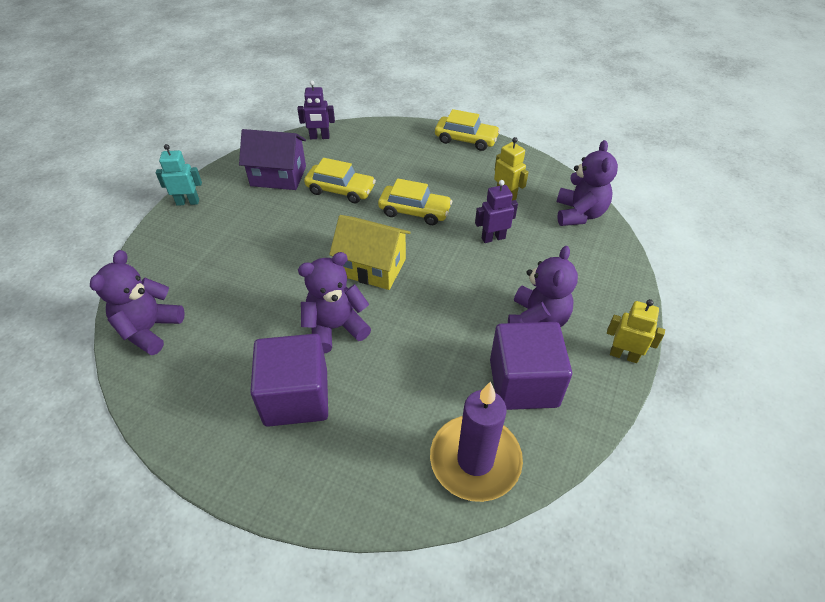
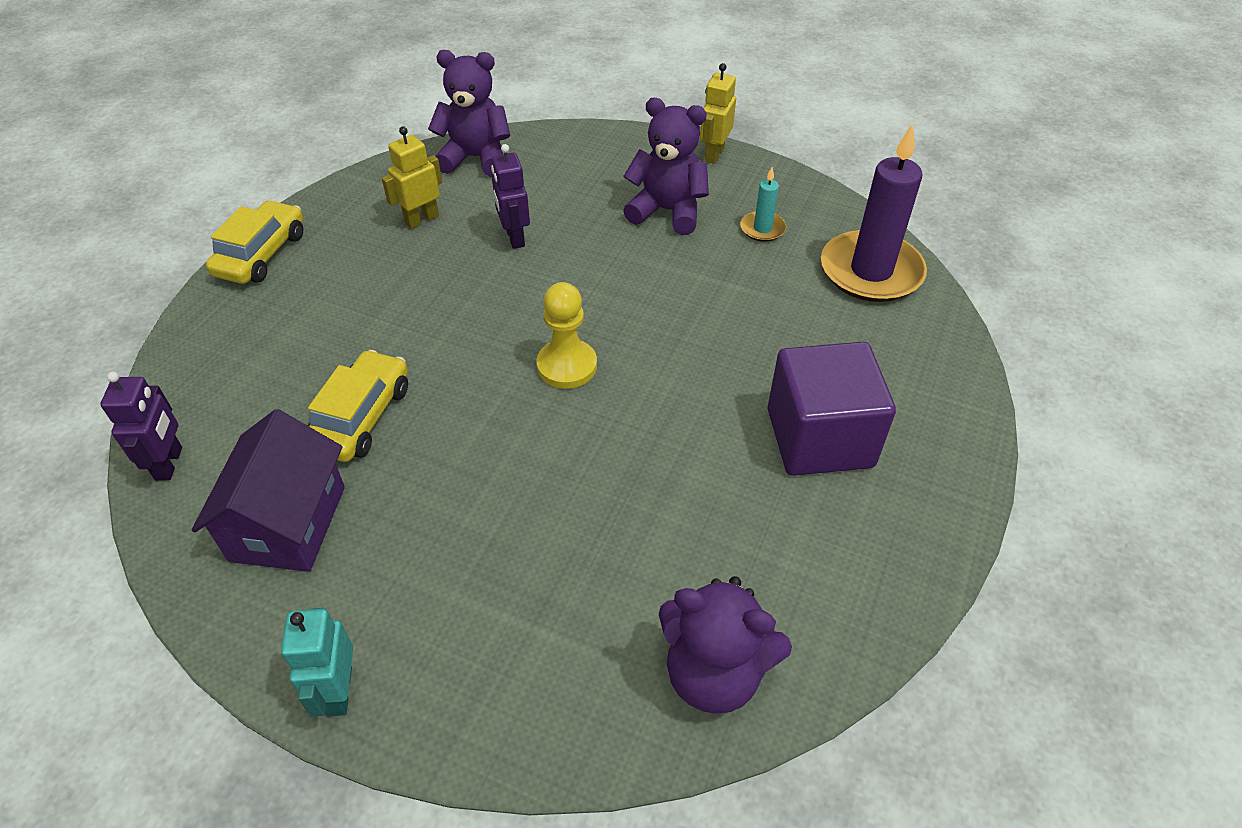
camera: 90 degrees left, 0 degrees up
purple teddy bear [298,252,371,353] -> none
yellow house [329,215,411,290] -> yellow pawn [537,282,597,389]
yellow car [378,178,452,225] -> none
purple cube [490,322,572,410] -> turquoise candle [740,167,786,242]

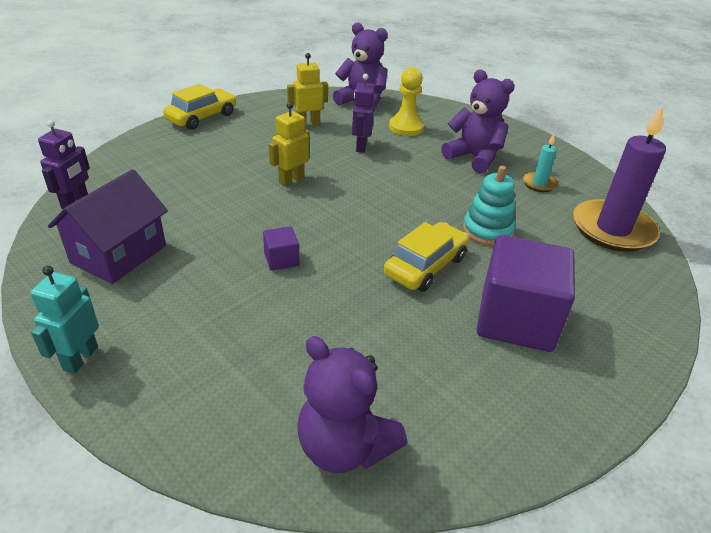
camera: 20 degrees right, 10 degrees down
yellow car [308,350,408,462] -> yellow car moved to [384,222,469,292]
yellow pawn [537,282,597,389] -> yellow pawn moved to [389,67,424,136]
yellow robot [700,63,736,164] -> yellow robot moved to [269,102,309,186]
none -> purple cube [263,226,299,271]
none -> turquoise stacking toy [463,166,516,246]

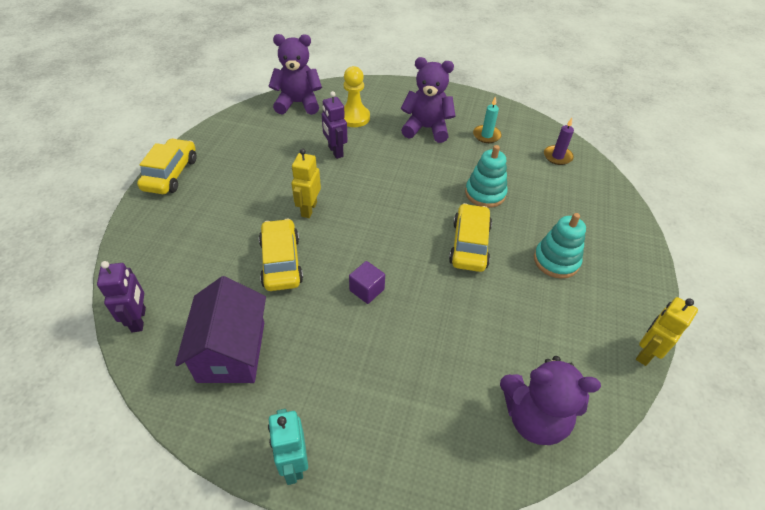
camera: 30 degrees left, 10 degrees up
yellow robot [287,53,328,126] -> yellow robot moved to [636,297,698,366]
purple cube [477,235,575,352] -> turquoise stacking toy [534,213,586,279]
purple candle [573,105,666,252] -> purple candle [544,118,574,165], size x0.46
none -> yellow car [259,219,303,291]

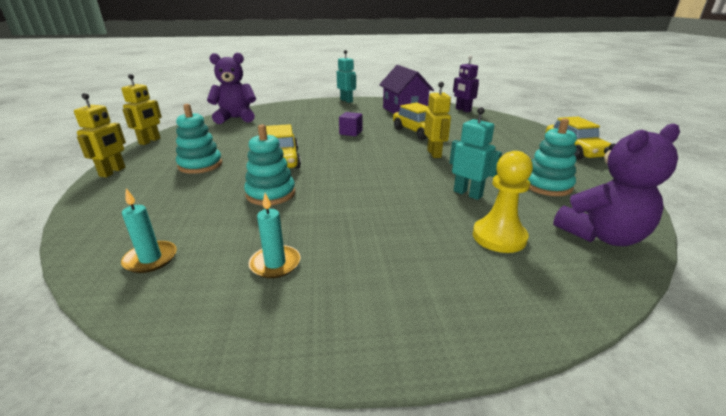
camera: 160 degrees right, 20 degrees down
purple robot [322,91,348,159] -> turquoise robot [450,107,502,200]
purple teddy bear [401,57,455,143] -> none
purple candle [544,118,574,165] -> turquoise candle [121,189,177,273]
none -> yellow robot [74,93,126,177]
none -> turquoise stacking toy [528,118,577,196]

